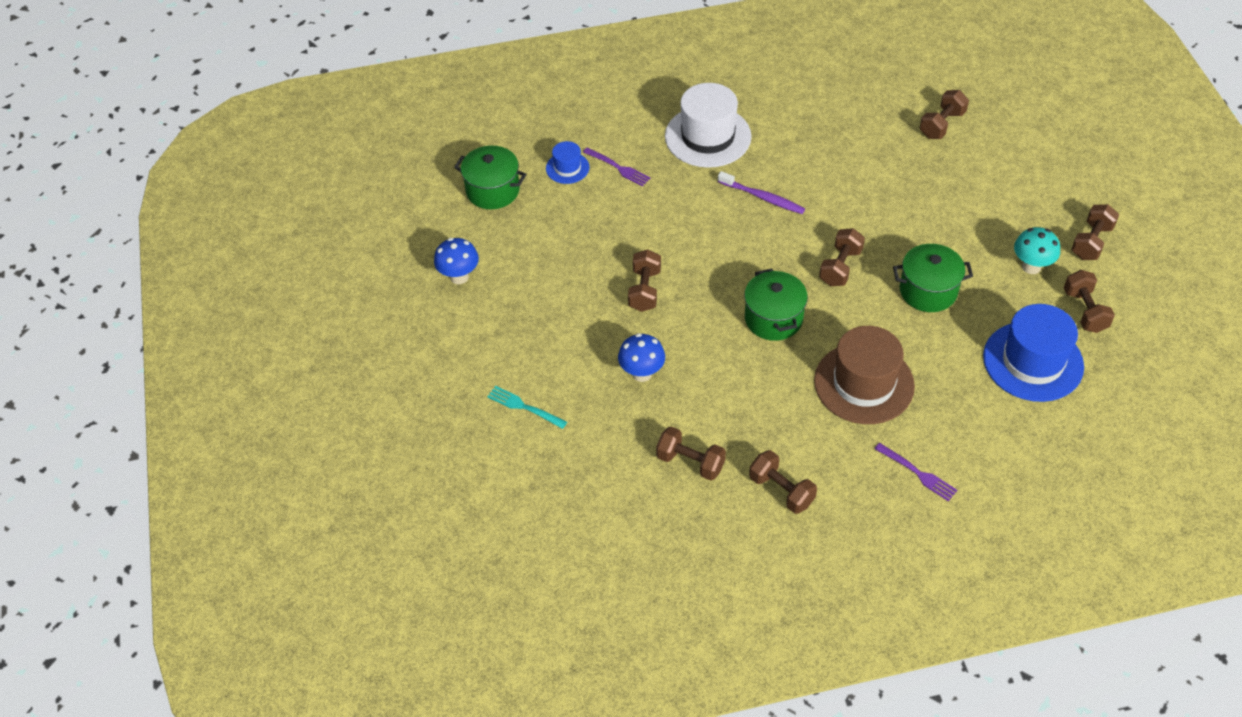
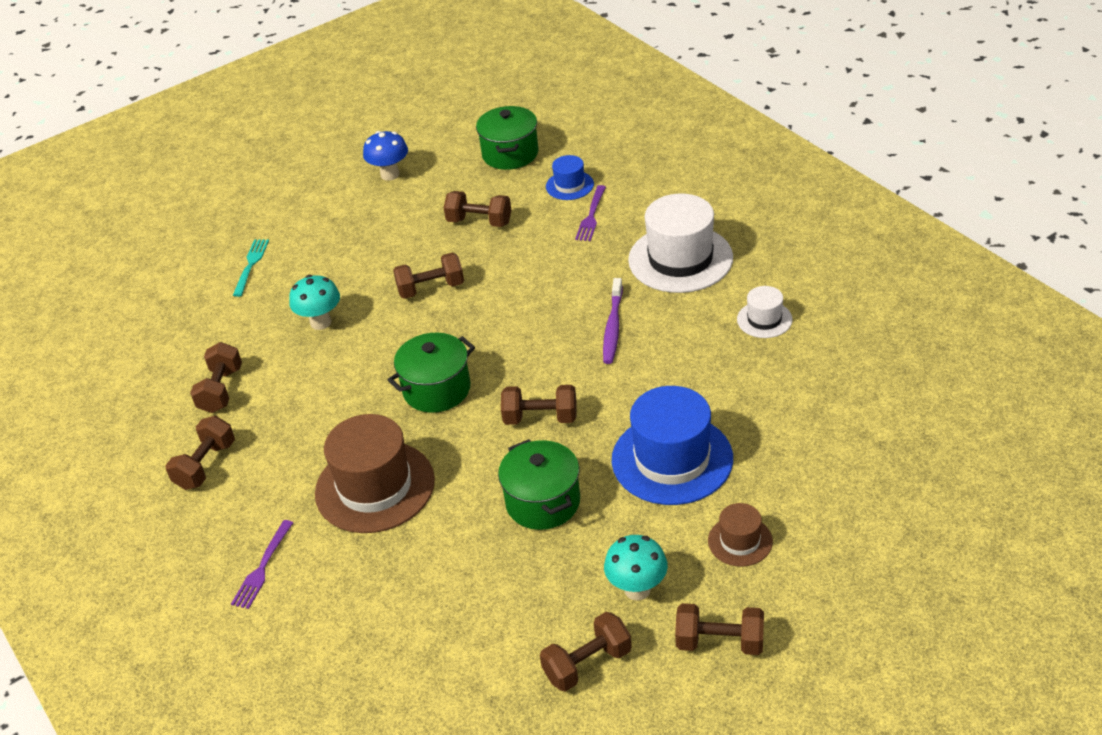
camera: 70 degrees right, 10 degrees down
blue mushroom [618,333,665,382] -> turquoise mushroom [289,275,340,330]
brown dumbbell [920,90,969,139] -> brown dumbbell moved to [444,191,511,227]
blue hat [983,304,1084,402] -> blue hat moved to [612,386,733,505]
none -> brown hat [708,503,773,567]
none -> white hat [737,286,793,338]

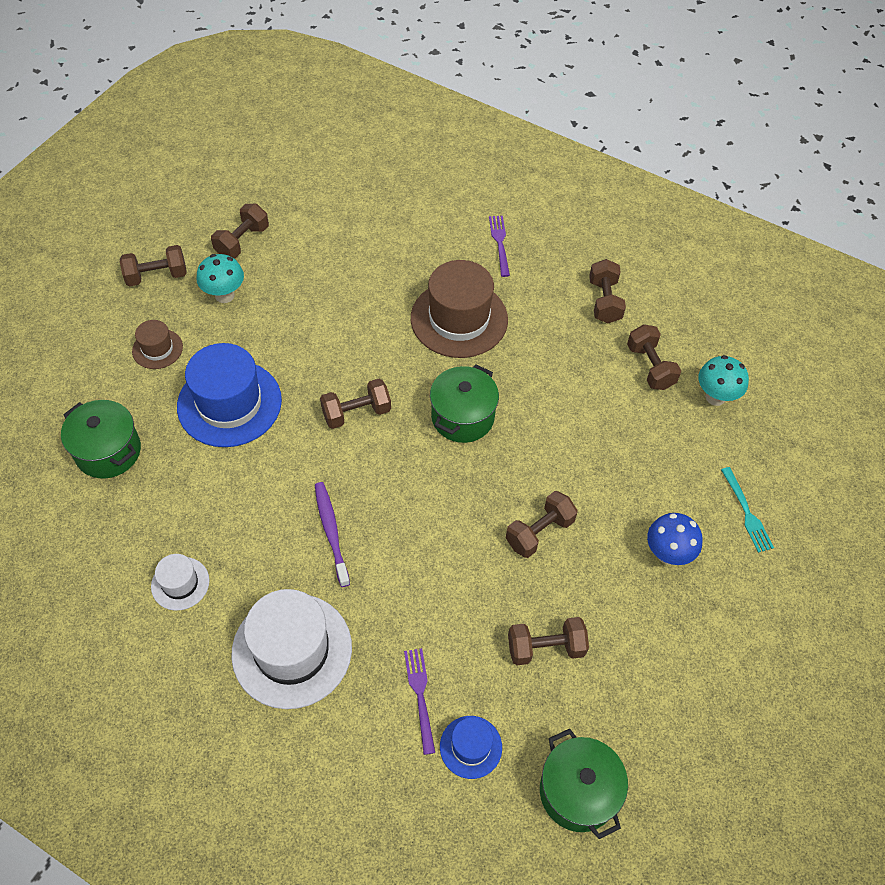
camera: 150 degrees right, 15 degrees up
turquoise mushroom [289,275,340,330] -> turquoise mushroom moved to [698,355,749,406]
blue mushroom [363,131,408,181] -> blue mushroom moved to [647,513,702,565]
green pot [498,439,580,530] -> green pot moved to [61,400,141,479]

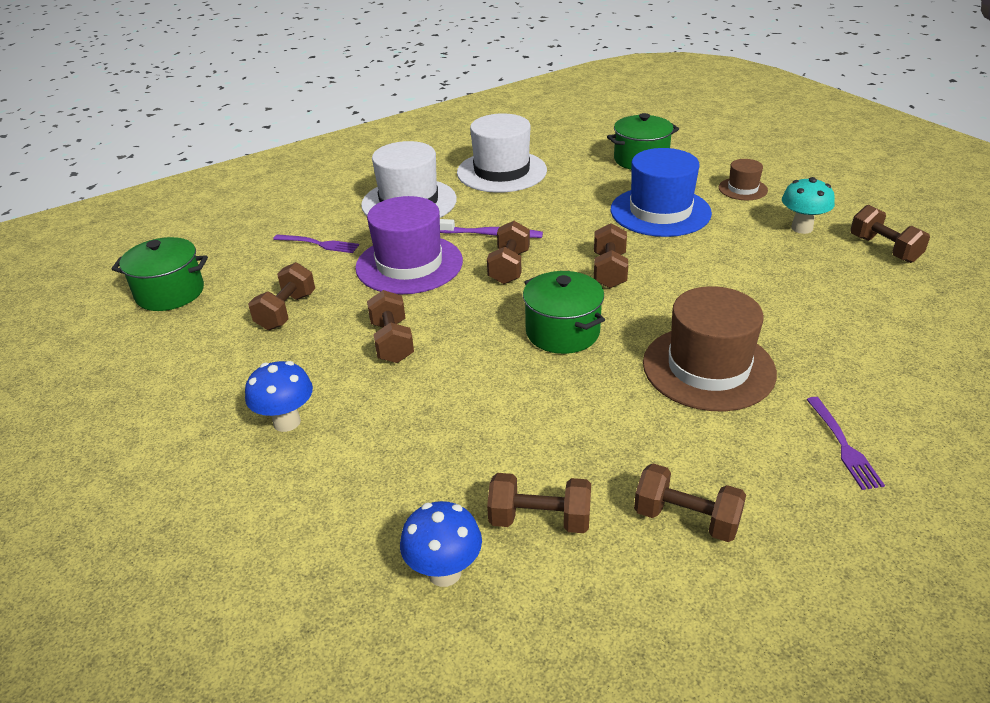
camera: 120 degrees right, 20 degrees down
brown dumbbell [120,245,187,286] -> brown dumbbell moved to [487,221,530,284]
white hat [151,554,209,610] -> white hat [457,113,547,193], size x2.01
blue hat [440,716,502,779] -> none
purple fork [489,216,510,277] -> purple fork turned 60 degrees clockwise [806,397,885,490]
turquoise mushroom [698,355,749,406] -> blue mushroom [400,501,482,587]
turquoise fork [721,467,774,553] -> none
none -> purple hat [355,196,463,294]

